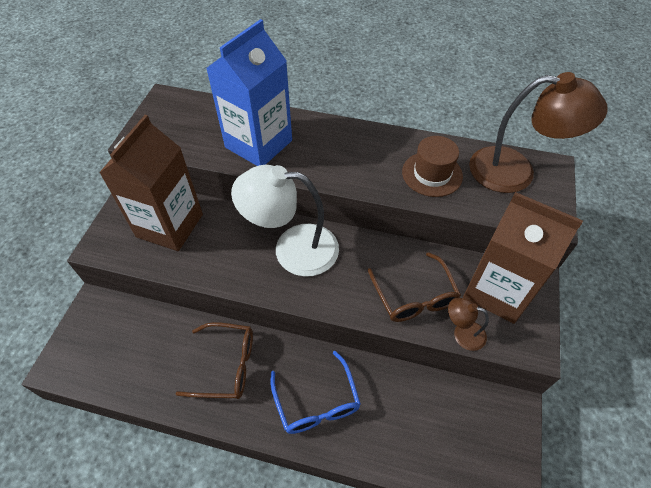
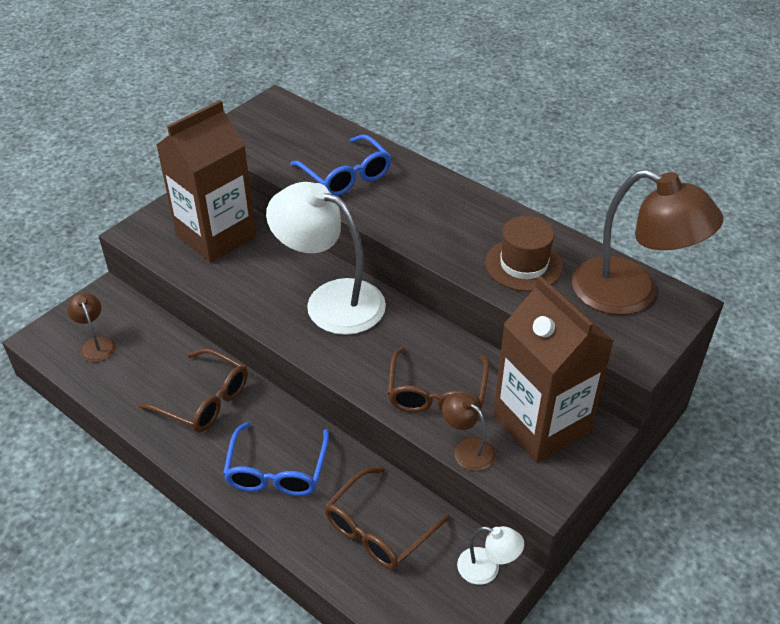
camera: 25 degrees right, 10 degrees down
blue carton [206,19,292,166] -> blue glasses [290,134,391,196]
none -> brown lamp [67,293,116,362]
none -> brown glasses [325,467,450,570]
none -> white lamp [457,526,524,585]

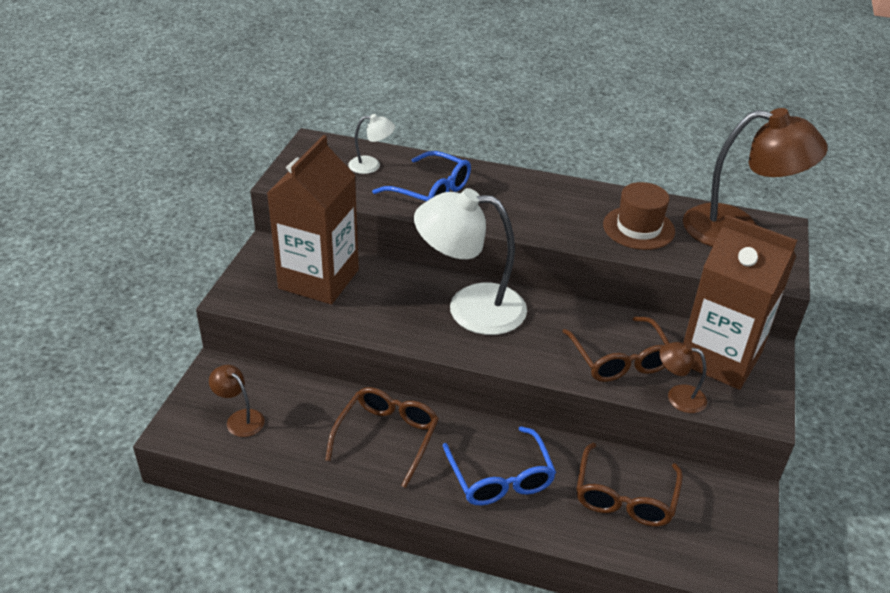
camera: 25 degrees left, 5 degrees down
brown glasses [138,348,248,432] -> brown glasses turned 75 degrees counterclockwise [325,387,439,488]
white lamp [457,526,524,585] -> white lamp moved to [348,114,395,174]

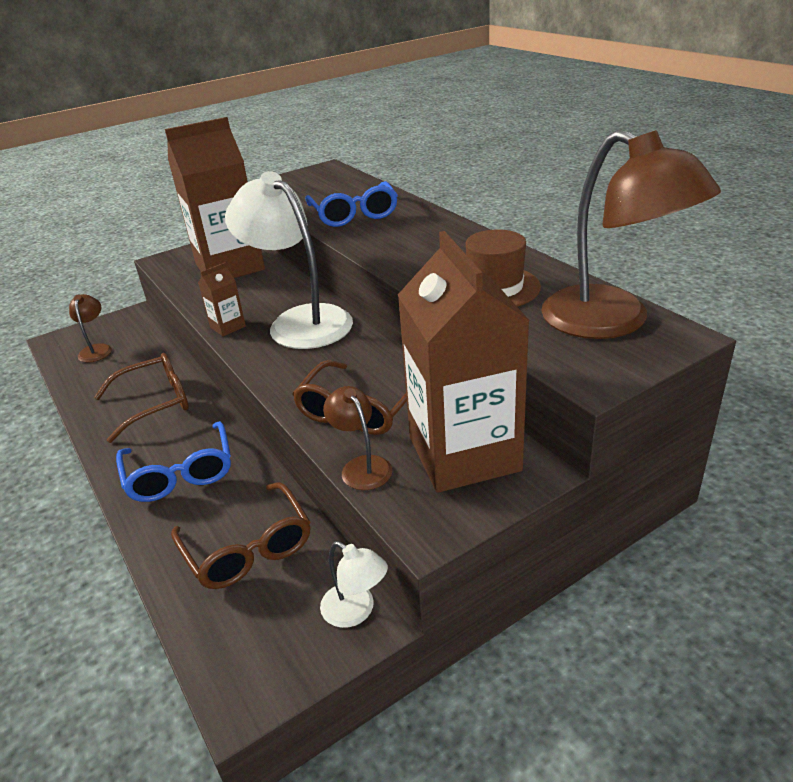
camera: 45 degrees right, 5 degrees down
white lamp [348,114,395,174] -> white lamp moved to [320,541,388,628]
blue glasses [443,426,556,505] -> blue glasses turned 45 degrees counterclockwise [116,421,231,502]
brown glasses [576,443,683,526] -> brown glasses turned 90 degrees counterclockwise [171,482,311,589]
none -> brown carton [198,262,246,336]

